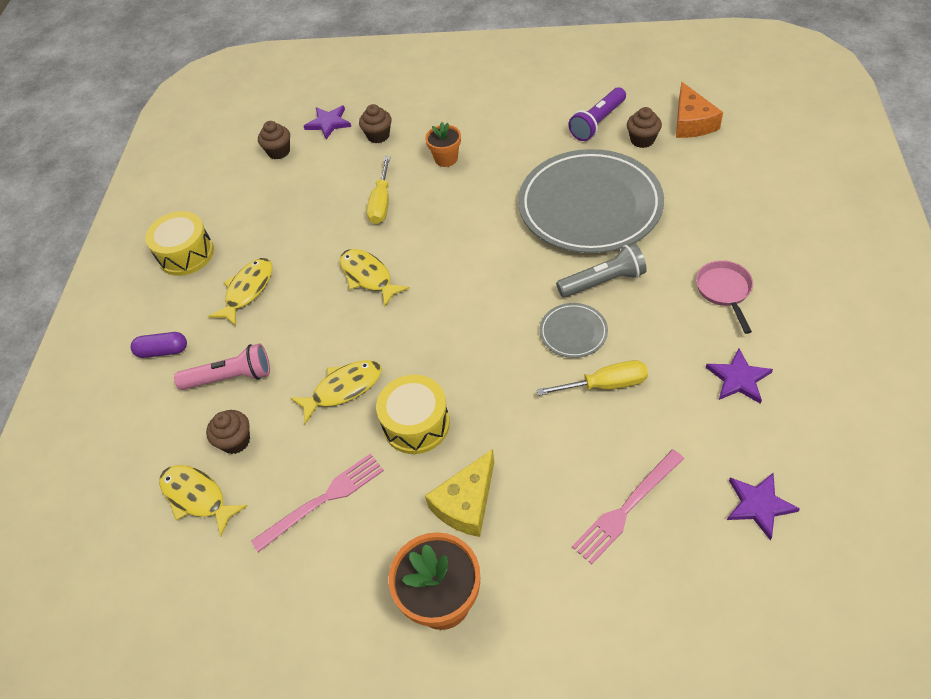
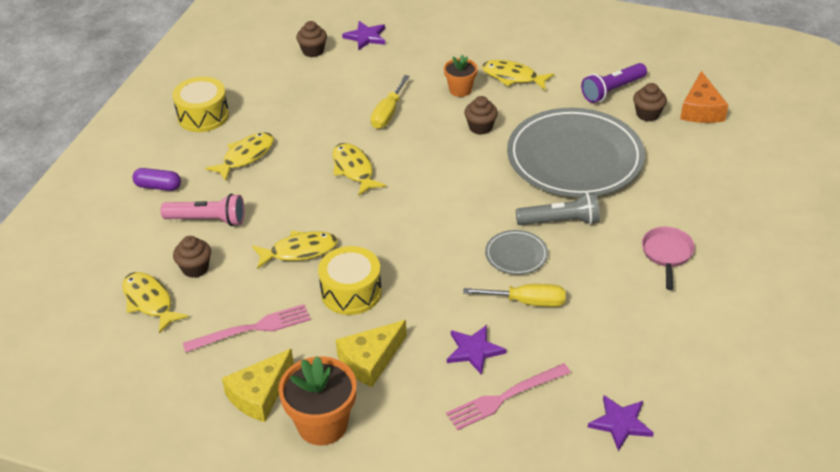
camera: 10 degrees right, 10 degrees down
brown cupcake [359,104,392,143] -> brown cupcake moved to [464,96,498,135]
purple star [706,349,773,404] -> purple star moved to [447,325,506,375]
none -> yellow cheese [222,349,294,422]
none -> yellow fish [482,60,554,90]

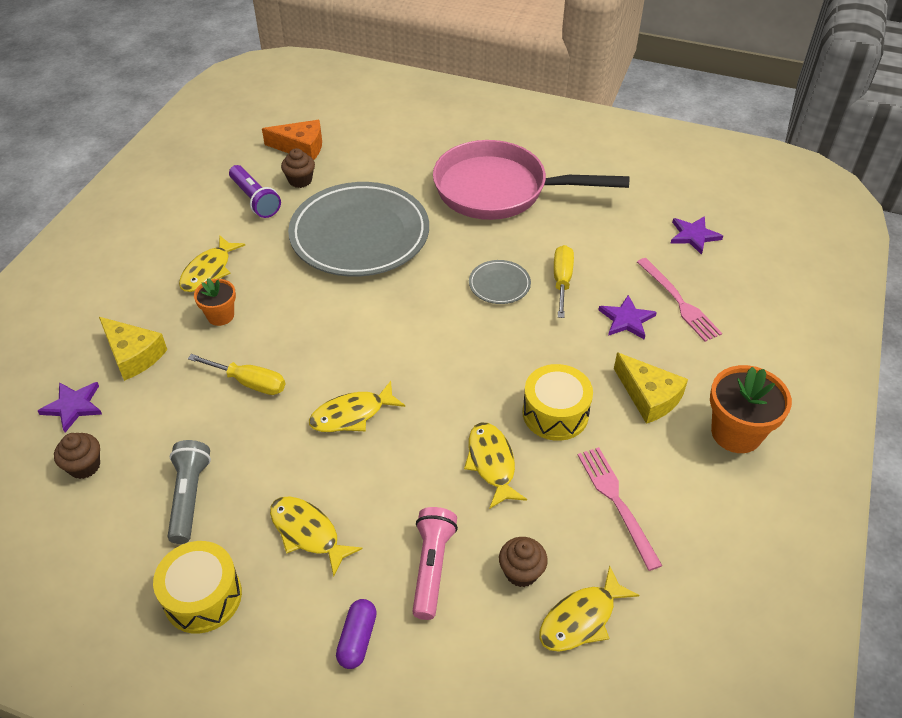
camera: 90 degrees left, 5 degrees up
yellow cheese [222,349,294,422] -> yellow cheese moved to [99,317,167,381]
brown cupcake [464,96,498,135] -> none
grey flashlight [516,192,600,225] -> grey flashlight moved to [167,440,211,544]
pink pan [642,227,695,290] -> pink pan [433,140,630,220], size x2.40

